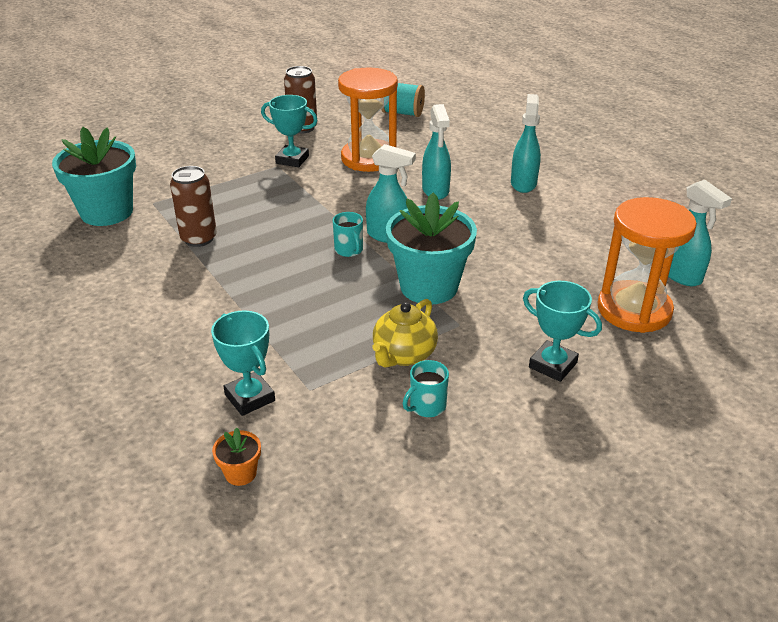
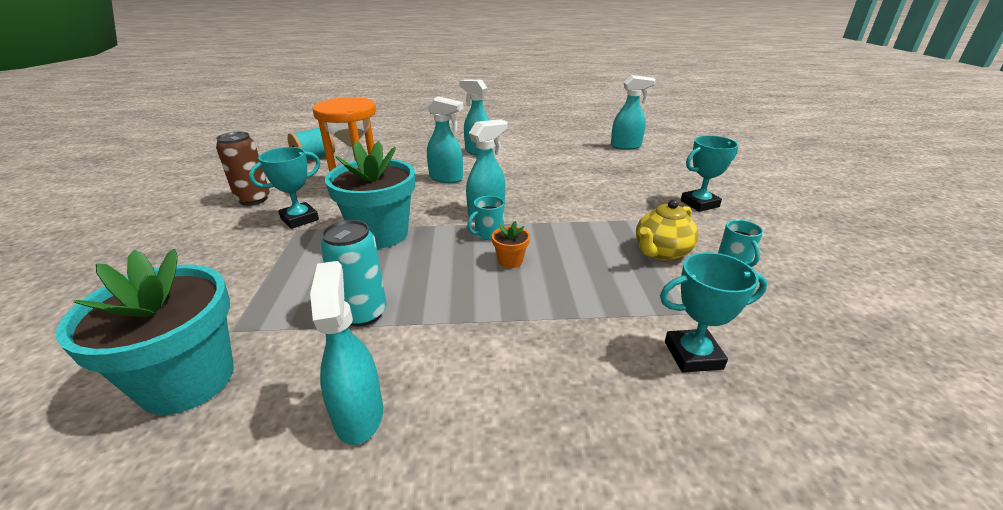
camera: 60 degrees left, 5 degrees down
brown can [170,166,217,247] -> turquoise can [320,220,387,326]
orange flower pot [212,428,261,486] -> orange flower pot moved to [492,221,530,268]
turquoise mug [333,212,363,257] -> turquoise mug turned 135 degrees clockwise [467,196,504,240]
yellow teapot [372,299,438,367] -> yellow teapot turned 75 degrees clockwise [636,199,698,261]
turquoise flower pot [386,192,477,304] -> turquoise flower pot moved to [325,141,415,249]
orange hourglass [598,197,697,333] -> none
none -> turquoise spray bottle [310,261,383,445]

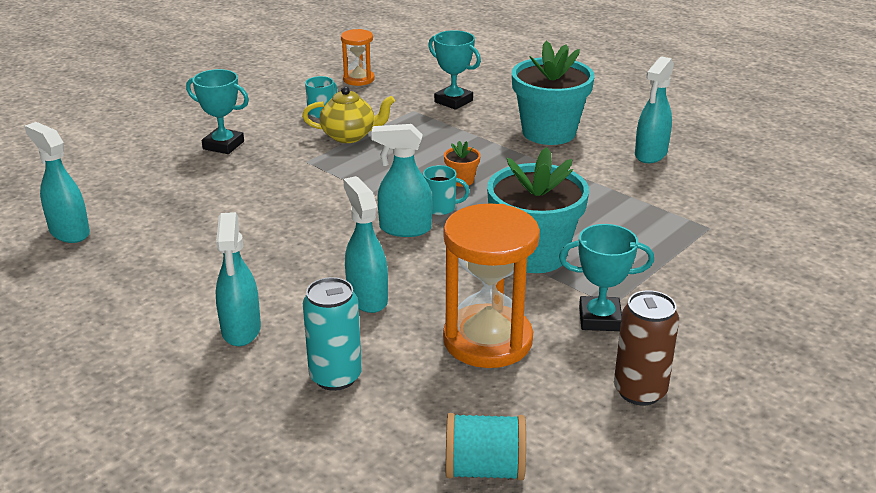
camera: 135 degrees left, 0 degrees up
turquoise flower pot [56,249,234,415] -> turquoise flower pot moved to [512,41,595,145]
turquoise can [320,220,387,326] -> turquoise can moved to [303,277,362,391]
none -> orange hourglass [341,29,375,86]

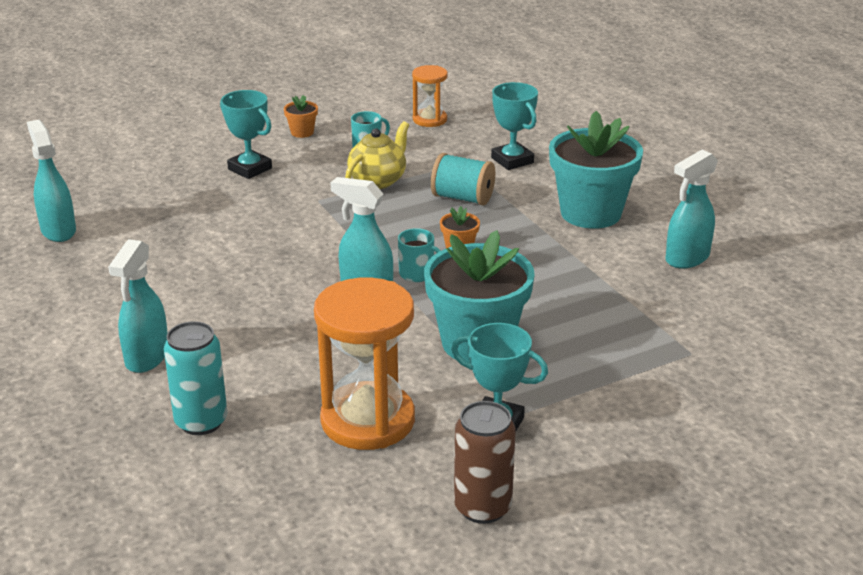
camera: 20 degrees right, 0 degrees up
yellow teapot [302,86,395,143] -> yellow teapot turned 75 degrees counterclockwise [345,121,409,189]
turquoise spray bottle [343,176,388,313] -> none
turquoise spool [446,413,526,480] -> turquoise spool moved to [431,153,495,206]
none -> orange flower pot [284,95,318,138]

